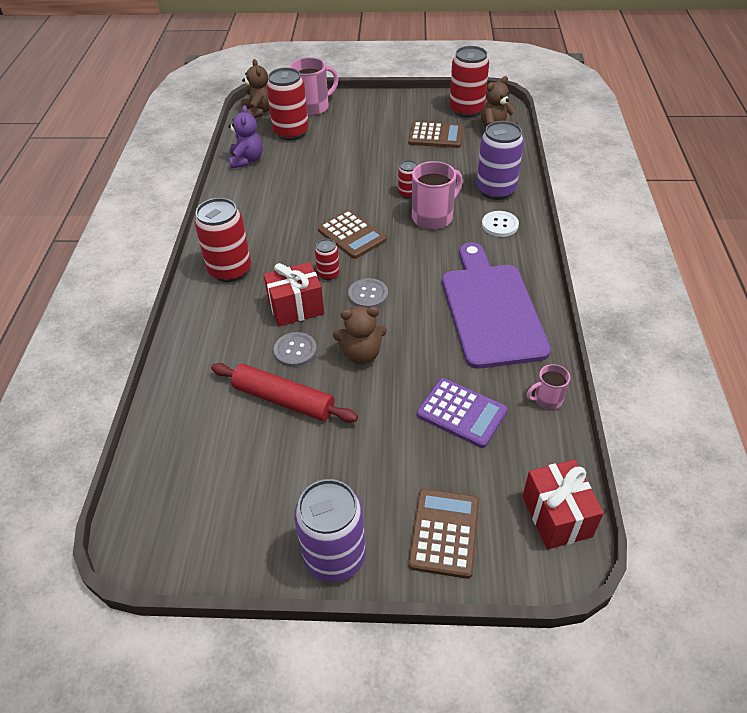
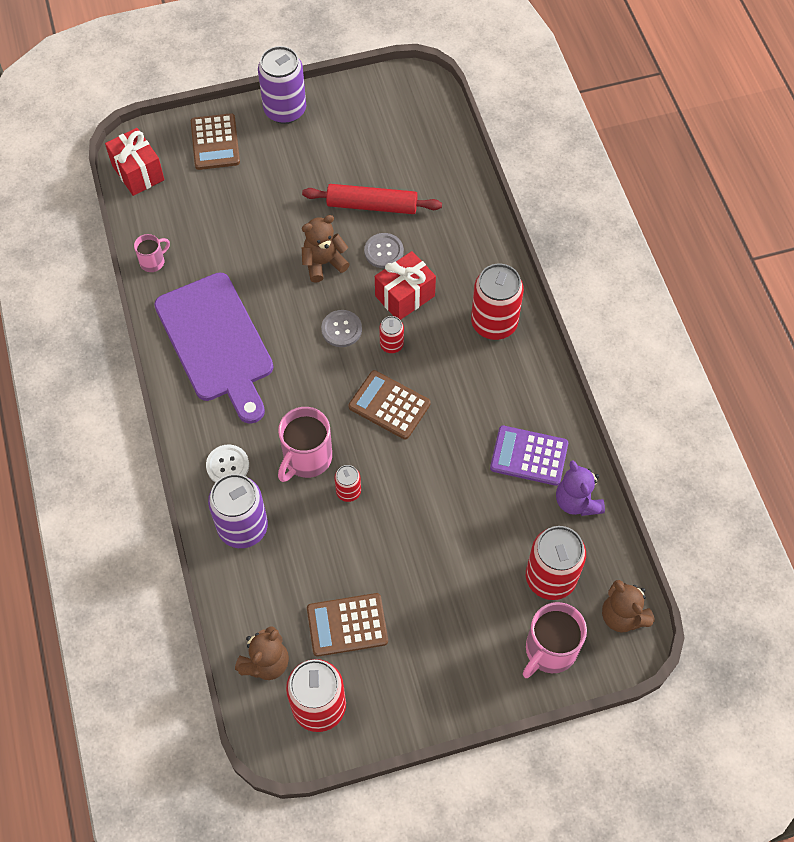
camera: 160 degrees right, 15 degrees up
purple calculator [417,378,508,448] -> purple calculator moved to [490,426,568,486]

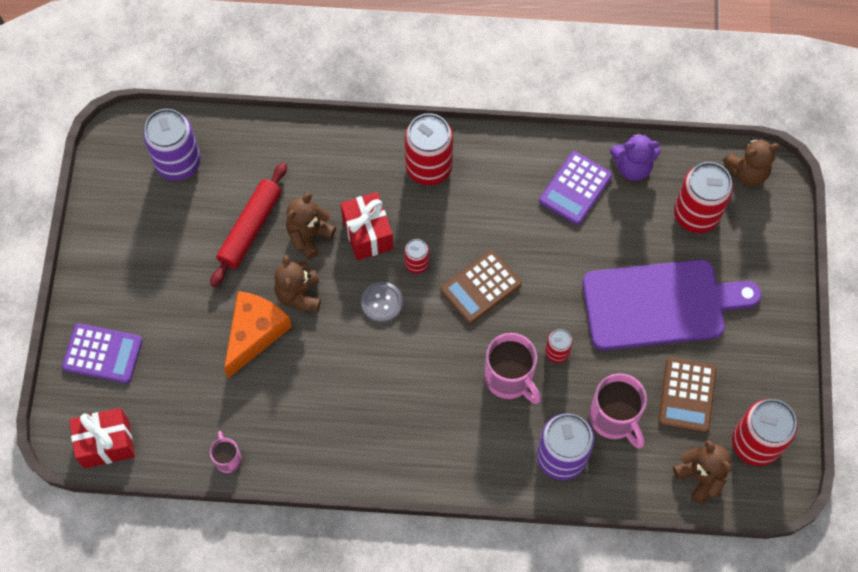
camera: 70 degrees left, 5 degrees up
purple cutting board [154,273,273,424] -> purple cutting board moved to [582,259,761,350]
brown calculator [191,113,240,170] -> purple calculator [62,324,143,384]
white button [206,445,249,483] -> none
purple can [258,46,306,124] -> purple can moved to [143,109,201,181]
grey button [364,233,404,268] -> brown teddy bear [286,193,336,260]
pink mug [523,602,587,678] -> pink mug moved to [589,373,647,448]
none -> orange cheese [224,291,292,378]

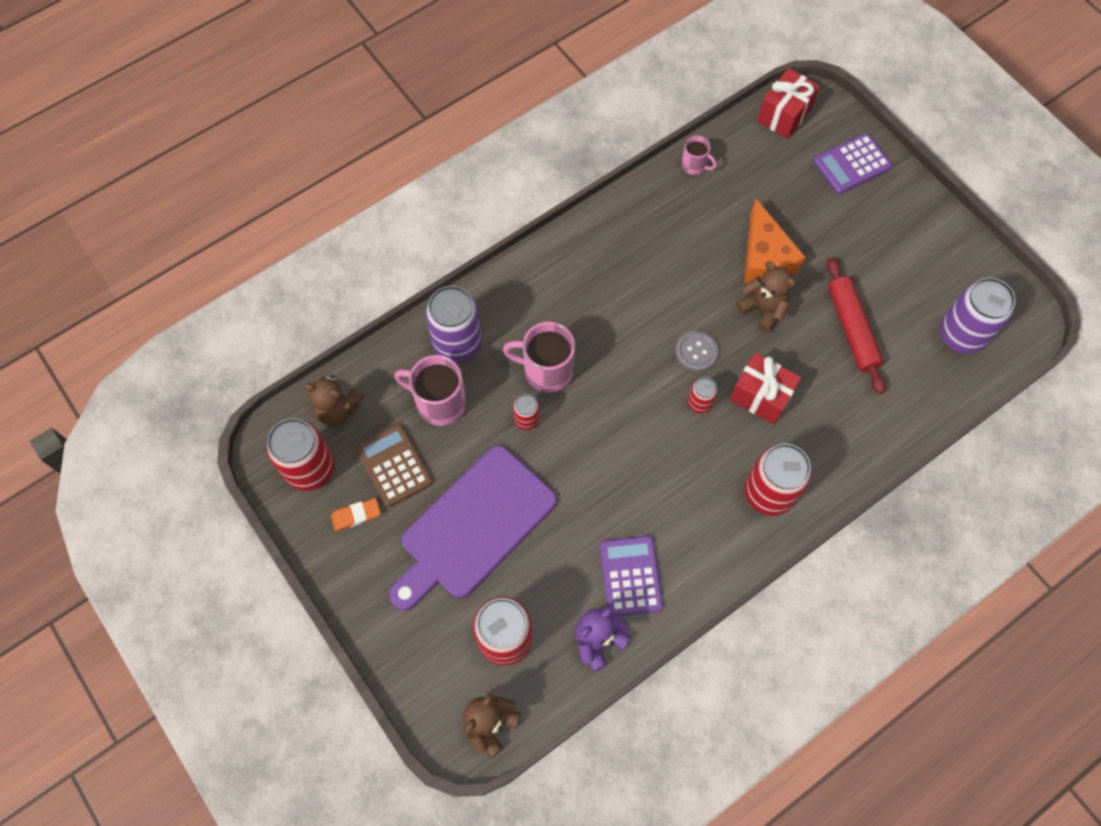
camera: 140 degrees right, 0 degrees up
brown teddy bear [286,193,336,260] -> none
brown calculator [440,250,522,324] -> none
none -> orange eraser [331,498,381,531]

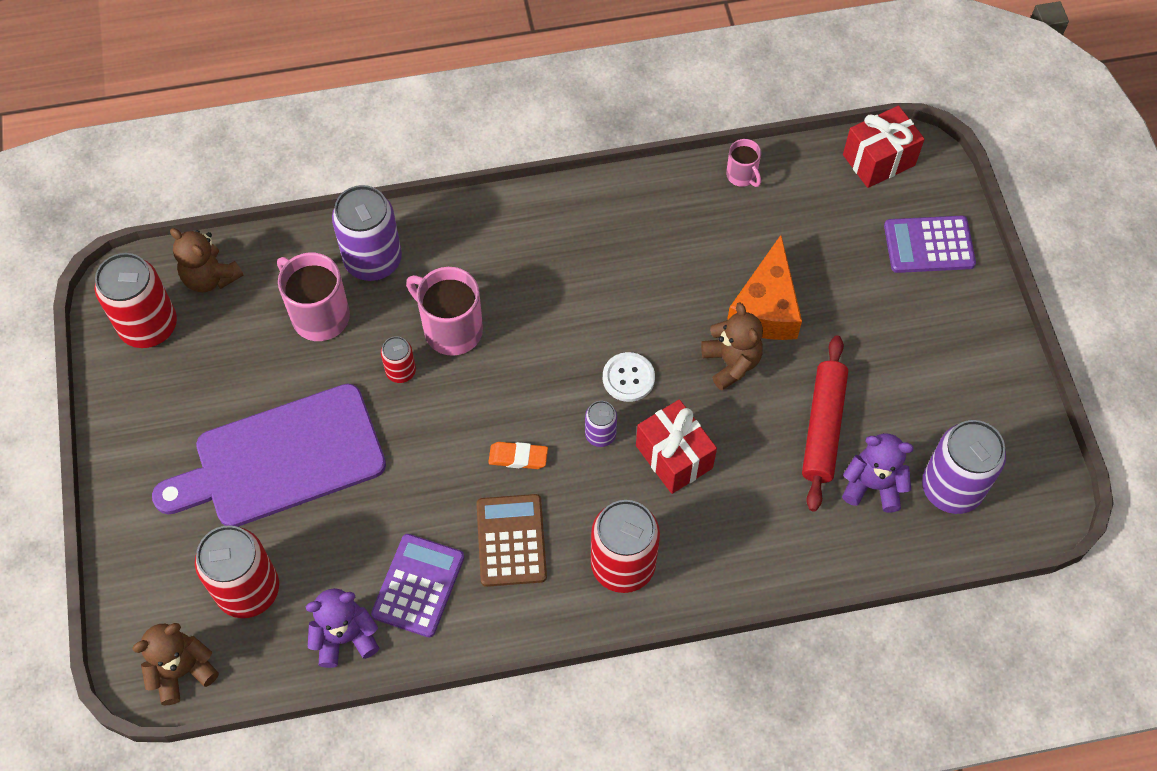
camera: 25 degrees right, 5 degrees down
orange eraser [331,498,381,531] -> orange eraser moved to [488,442,548,469]
brown calculator [356,424,433,507] -> brown calculator moved to [476,494,547,587]
grey button [676,331,718,371] -> white button [603,352,655,402]
red can [688,377,718,413] -> purple can [585,401,617,447]
none -> purple teddy bear [842,433,914,513]

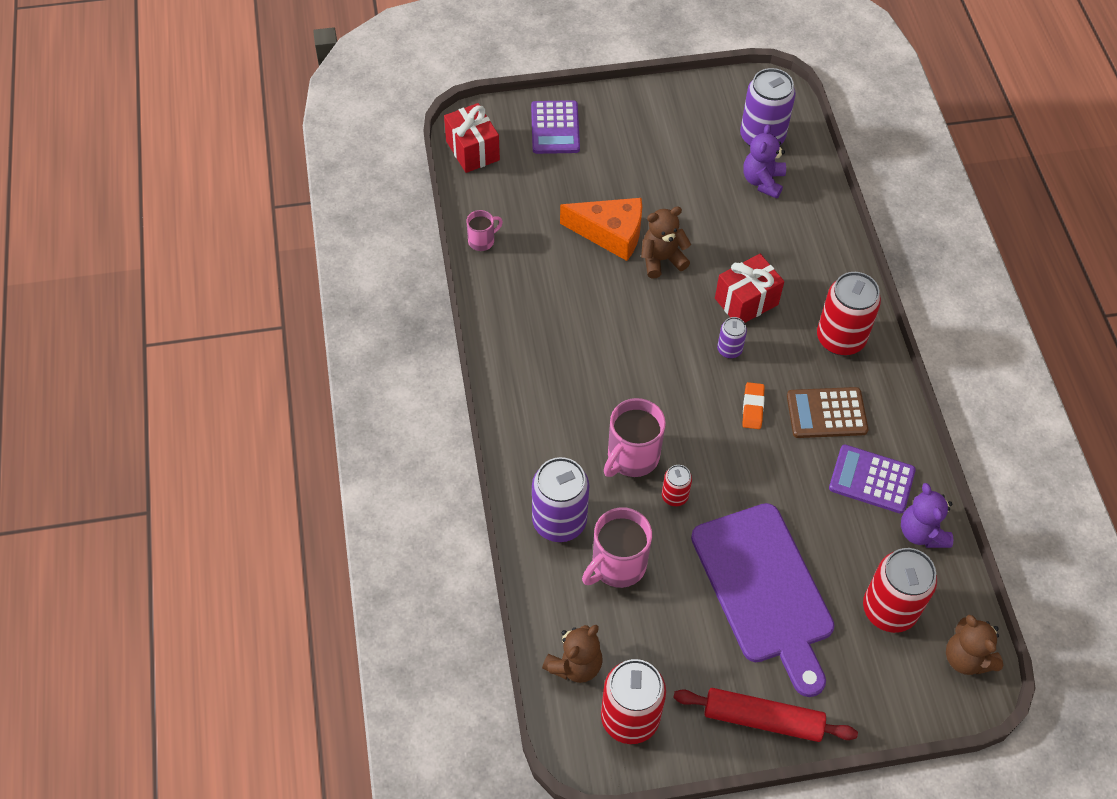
camera: 90 degrees left, 5 degrees down
white button [603,352,655,402] -> none
red rolling pin [802,336,848,511] -> red rolling pin moved to [673,688,858,742]

